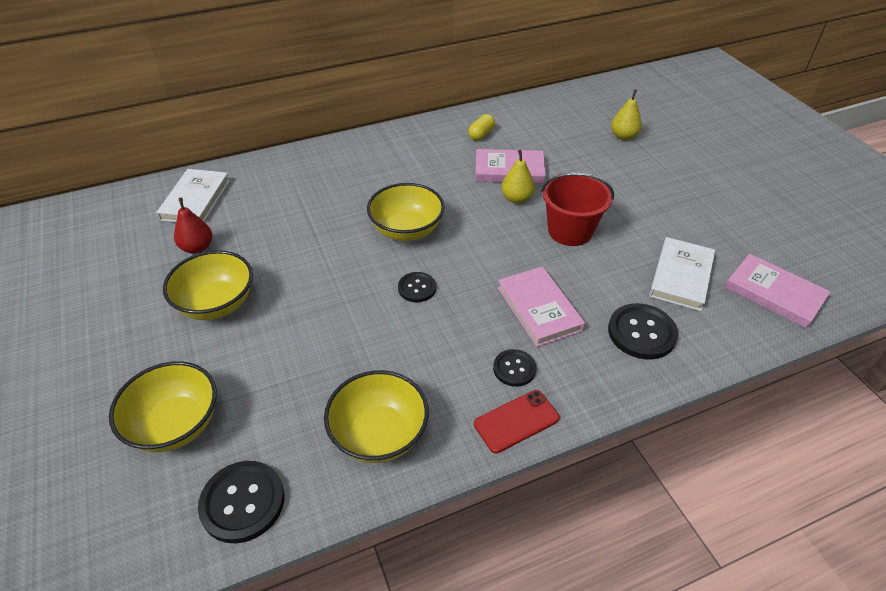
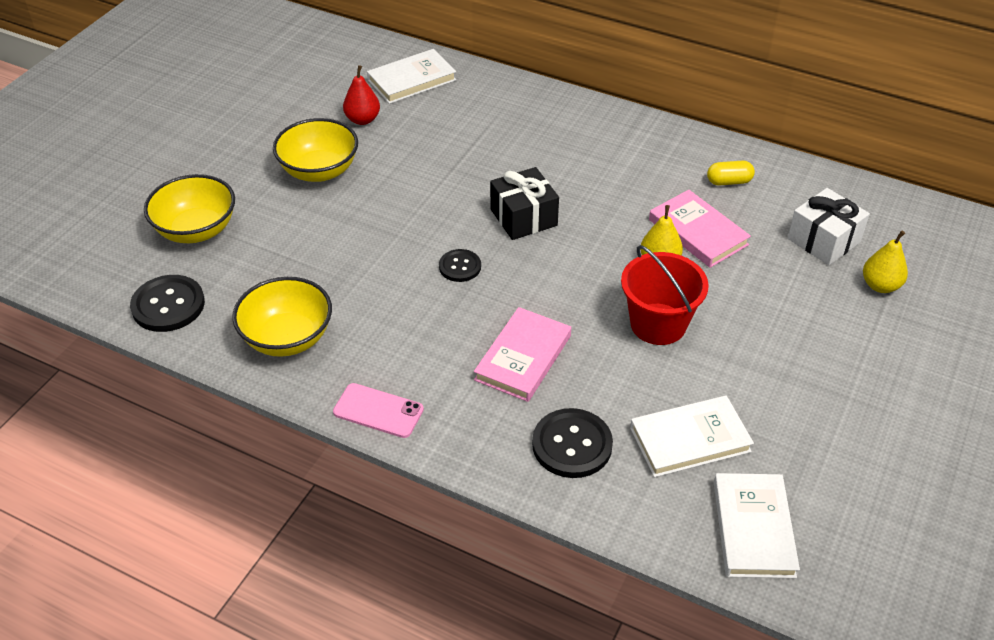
camera: 50 degrees right, 0 degrees up
yellow bowl [367,183,445,241] -> black gift [490,167,559,240]
red phone [474,390,560,453] -> pink phone [333,383,424,438]
black button [493,349,536,387] -> none
pink book [725,254,831,329] -> white book [714,473,800,578]
none -> white gift [788,188,870,265]

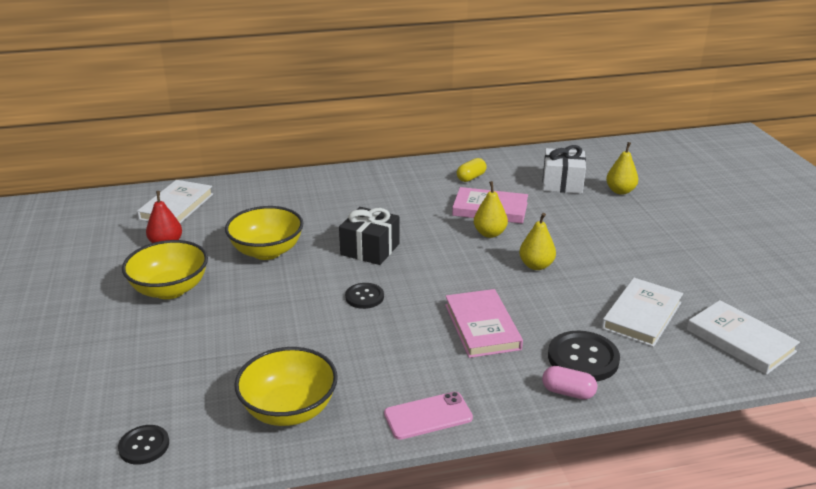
camera: 40 degrees left, 15 degrees down
black button [130,275,205,332] -> black button [118,425,169,465], size x0.61
yellow bowl [144,174,235,243] -> yellow bowl moved to [225,206,303,260]
red bucket [621,245,709,345] -> yellow pear [519,213,556,270]
none -> pink capsule [542,366,597,400]

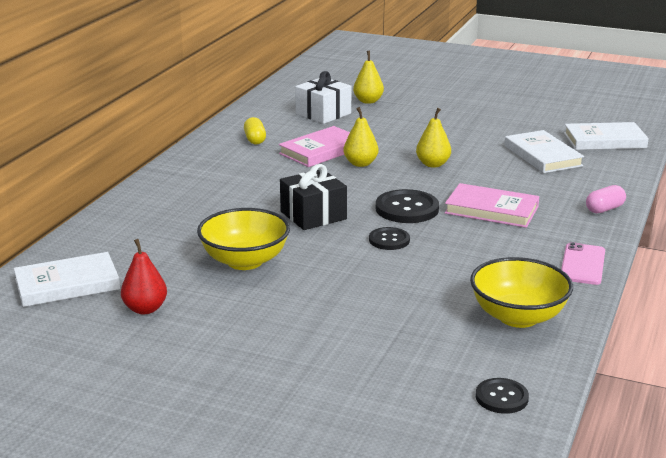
camera: 55 degrees left, 5 degrees down
yellow bowl [122,240,208,299] -> none
white book [137,180,213,223] -> white book turned 75 degrees counterclockwise [14,252,120,307]
black button [548,331,620,382] -> black button moved to [376,189,439,223]

